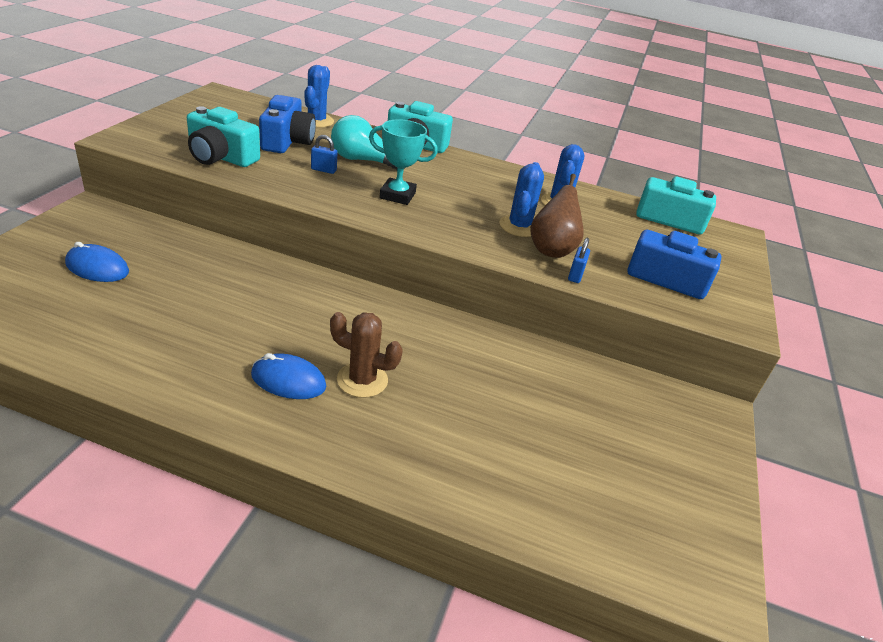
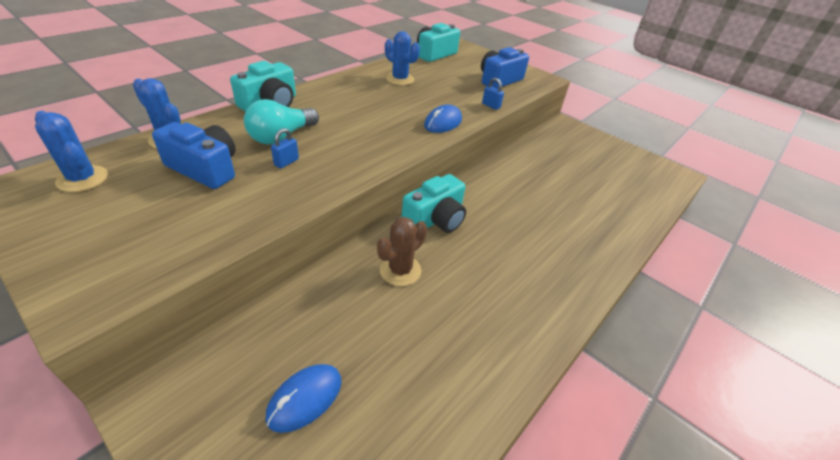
camera: 65 degrees left, 5 degrees up
turquoise camera [187,106,260,167] -> turquoise camera moved to [401,174,466,233]
blue mouse [251,353,326,399] -> blue mouse moved to [424,105,462,133]
brown cactus [330,312,403,398] -> brown cactus moved to [377,217,427,286]
turquoise trophy [369,119,438,205] -> none
blue cactus [499,162,544,237] -> blue cactus moved to [35,111,108,192]
brown pear [530,174,584,258] -> none

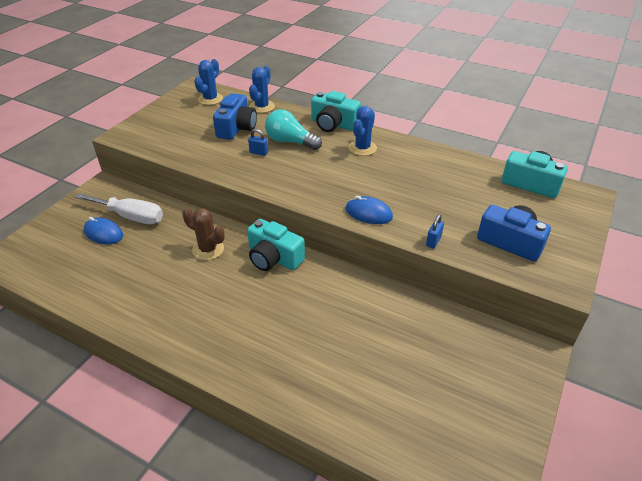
camera: 80 degrees right, 0 degrees up
blue cactus [385,31,420,85] -> blue cactus moved to [349,106,377,156]
none -> white screwdriver [75,193,163,224]

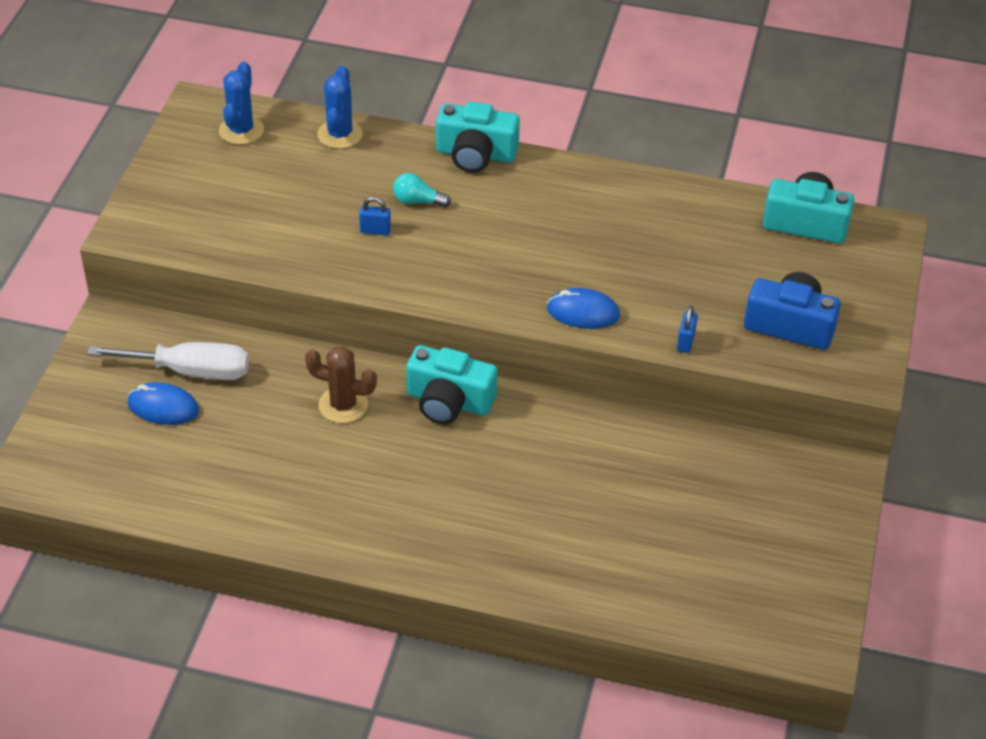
camera: 15 degrees left, 5 degrees up
blue camera [213,93,257,140] -> none
turquoise light bulb [265,109,322,150] -> turquoise light bulb [393,173,451,208], size x0.58
blue cactus [349,106,377,156] -> none

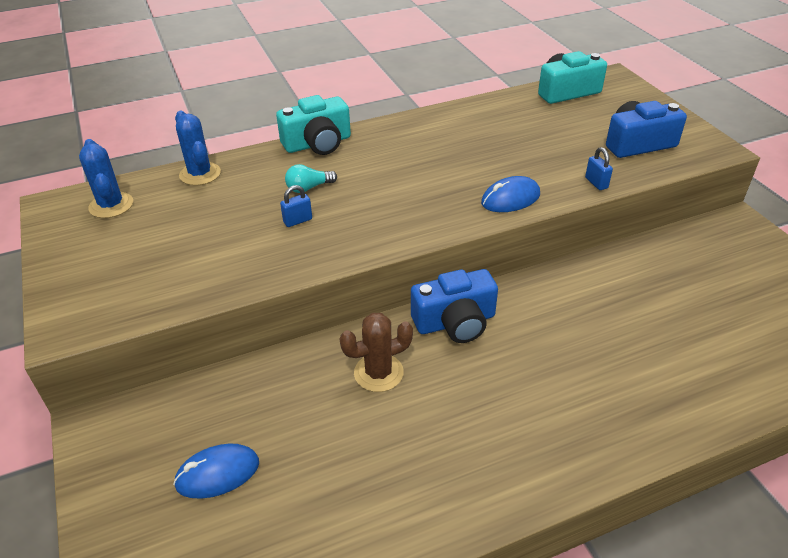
camera: 35 degrees left, 5 degrees down
white screwdriver [87,342,249,380] -> none
turquoise camera [406,345,498,424] -> blue camera [411,269,498,343]

